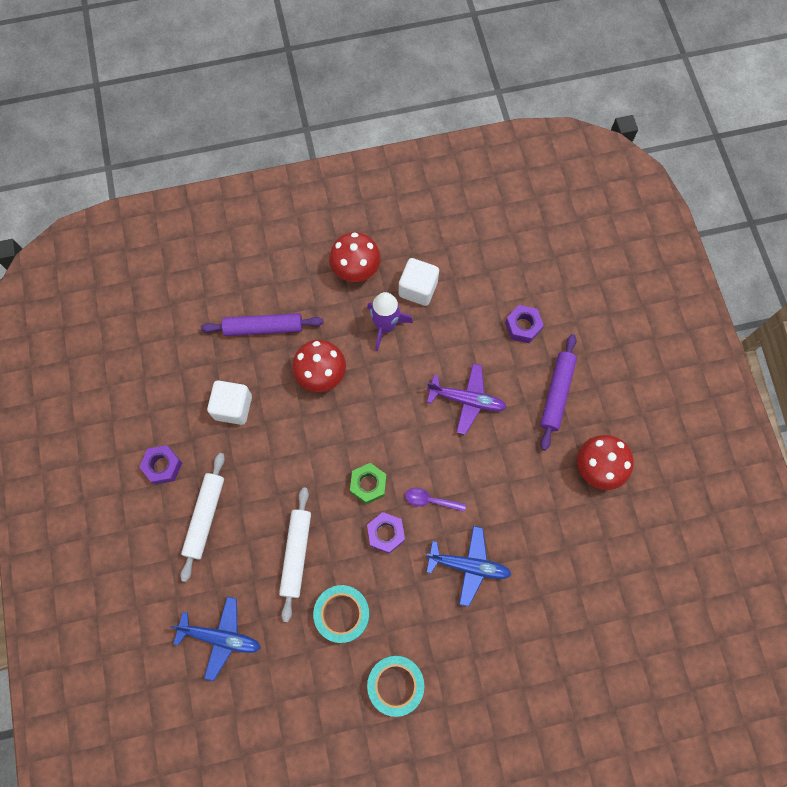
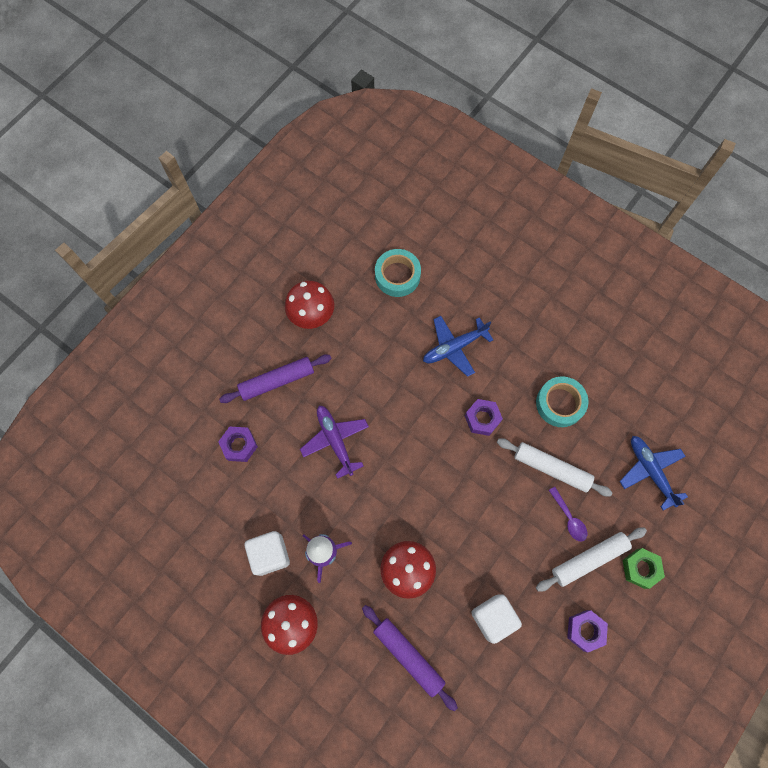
camera: 130 degrees left, 0 degrees up
white rolling pin [279,487,311,622] -> white rolling pin turned 60 degrees clockwise [497,439,613,496]
green nut [350,463,386,504] -> green nut moved to [623,548,665,589]
turquoise tape [367,655,424,717] -> turquoise tape moved to [375,249,421,297]
purple spoon [405,488,466,512] -> purple spoon moved to [549,487,587,542]
blue plane [426,526,512,607] -> blue plane turned 90 degrees counterclockwise [423,316,493,377]

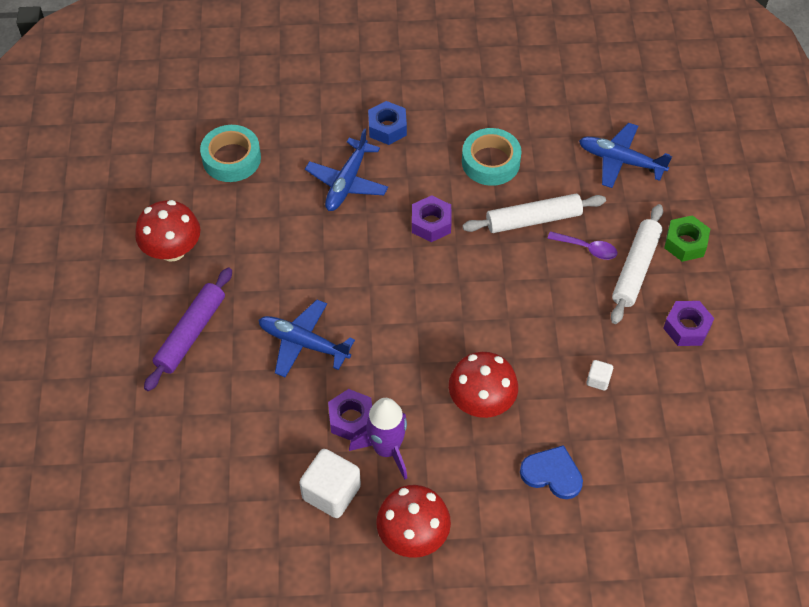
camera: 40 degrees left, 15 degrees down
purple nut [218,426,258,462] -> purple nut moved to [328,389,372,441]
purple plane [300,405,369,479] -> blue plane [258,300,355,377]
purple rolling pin [362,605,458,711] -> blue heart [520,445,583,499]
white cube [471,594,522,644] -> white cube [587,360,613,391], size x0.49
none -> blue nut [368,101,407,145]

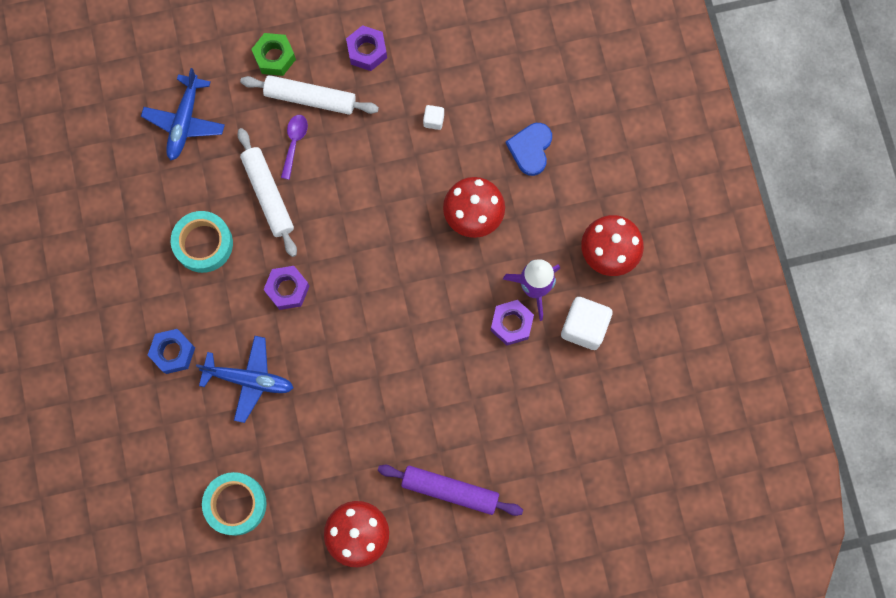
camera: 100 degrees left, 20 degrees up
blue plane [258,300,355,377] -> none

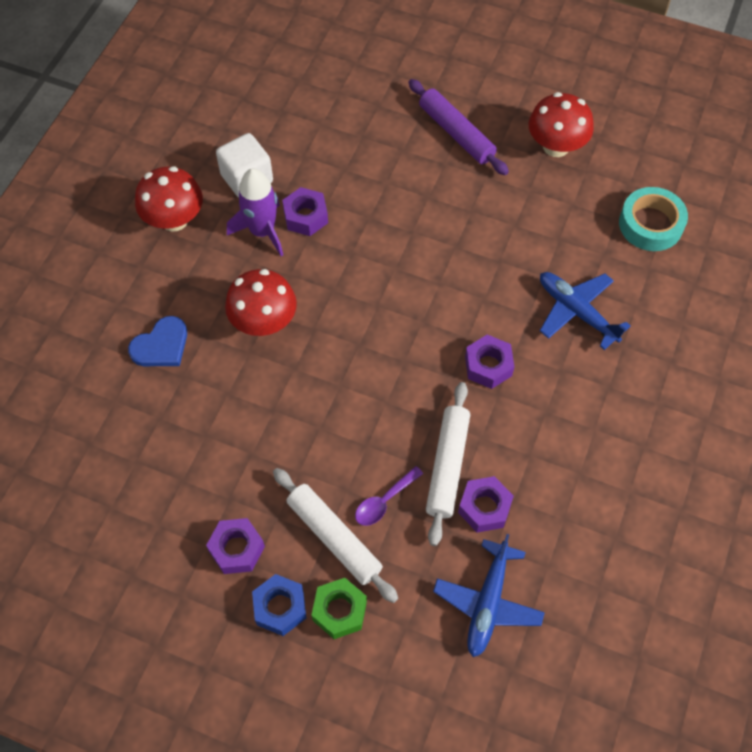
camera: 145 degrees left, 15 degrees down
blue plane [141,68,225,160] -> blue plane turned 150 degrees clockwise [433,534,545,657]
blue nut [148,329,195,374] -> blue nut moved to [252,574,306,636]
turquoise tape [171,211,233,273] -> none
white cube [423,105,444,130] -> none
none -> purple nut [458,476,514,533]

